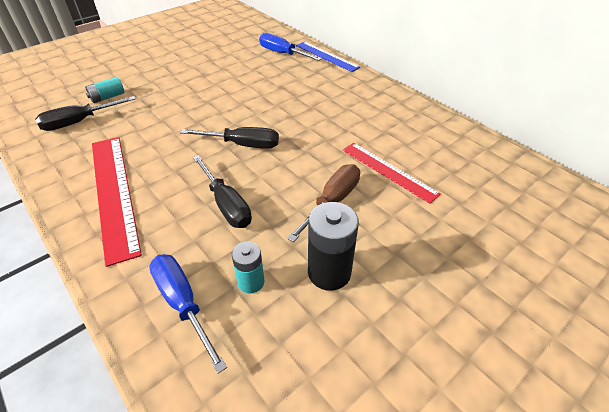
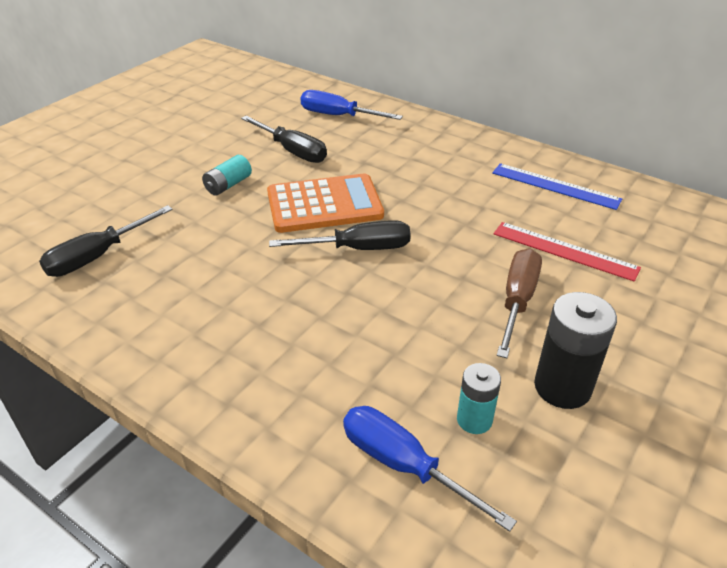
camera: 15 degrees left, 5 degrees down
turquoise battery [85,77,125,103] -> turquoise battery moved to [202,155,252,196]
red ruler [92,137,142,267] -> none
black screwdriver [193,155,252,228] -> black screwdriver moved to [241,116,327,163]
blue ruler [296,42,360,72] -> blue ruler moved to [492,163,622,210]
none -> orange calculator [267,173,384,233]

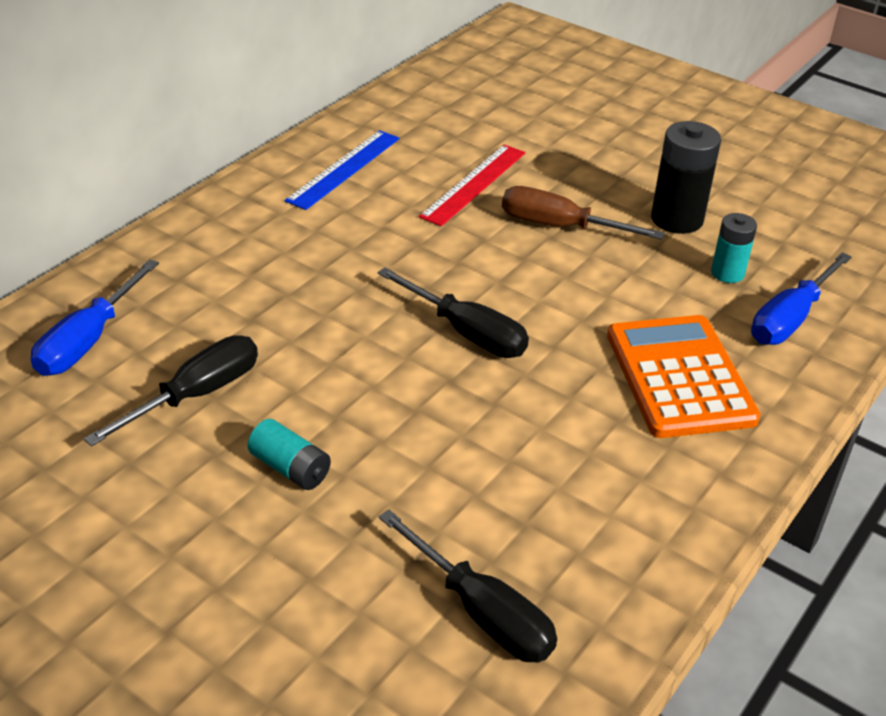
camera: 90 degrees left, 0 degrees up
orange calculator [267,173,384,233] -> orange calculator moved to [607,315,761,438]
black screwdriver [269,220,411,250] -> black screwdriver turned 135 degrees clockwise [377,267,529,358]

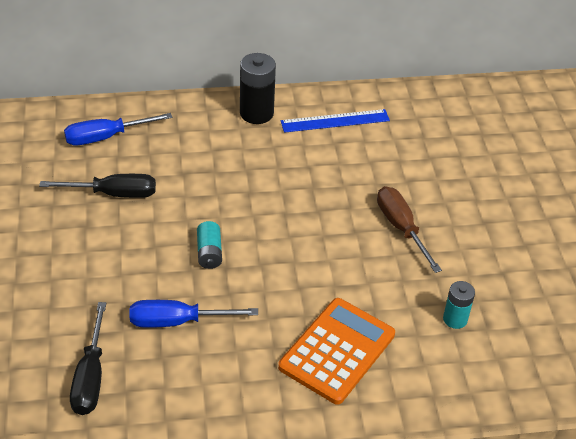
camera: 45 degrees right, 5 degrees up
turquoise battery [248,419,331,490] -> turquoise battery moved to [197,221,222,269]
black screwdriver [377,267,529,358] -> none
red ruler [419,145,525,226] -> none
black battery [651,121,721,234] -> black battery moved to [240,53,276,124]
blue screwdriver [751,252,852,345] -> blue screwdriver moved to [130,300,258,328]

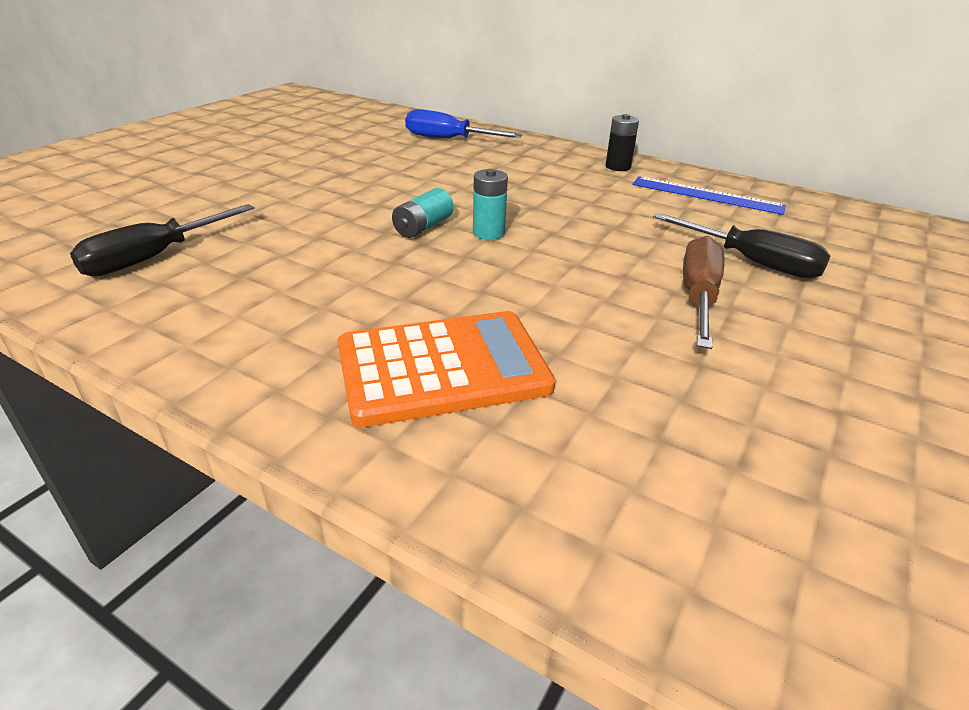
camera: 40 degrees right, 10 degrees down
black screwdriver [39,174,156,198] -> black screwdriver moved to [653,213,830,279]
blue screwdriver [130,300,258,328] -> none
black battery [240,53,276,124] -> black battery [606,114,639,171], size x0.60
turquoise battery [443,281,475,329] -> turquoise battery moved to [473,169,508,240]

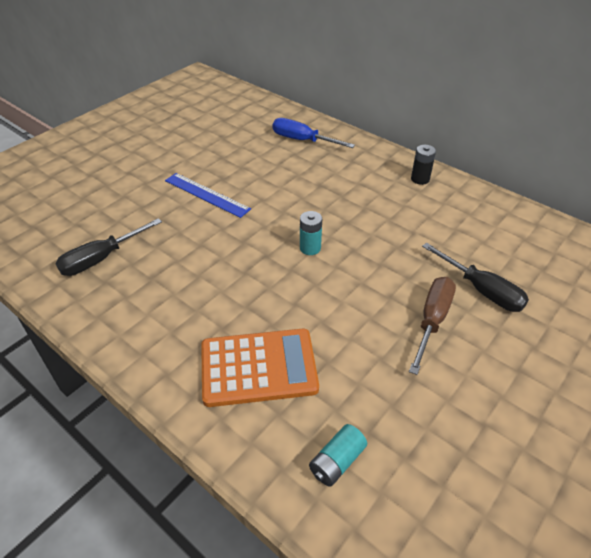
camera: 10 degrees right, 10 degrees up
turquoise battery [392,188,454,238] -> turquoise battery moved to [309,424,367,487]
blue ruler [632,176,786,215] -> blue ruler moved to [165,173,251,218]

